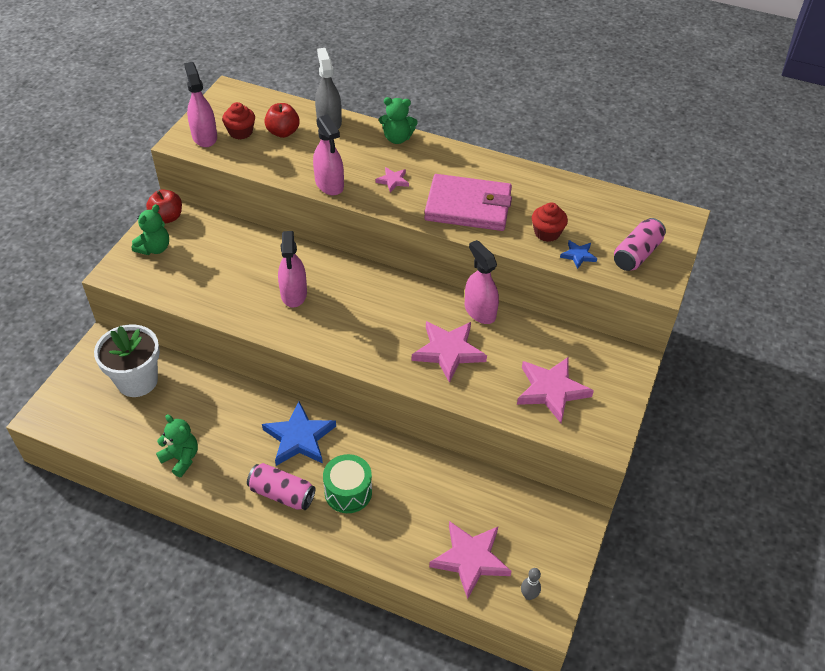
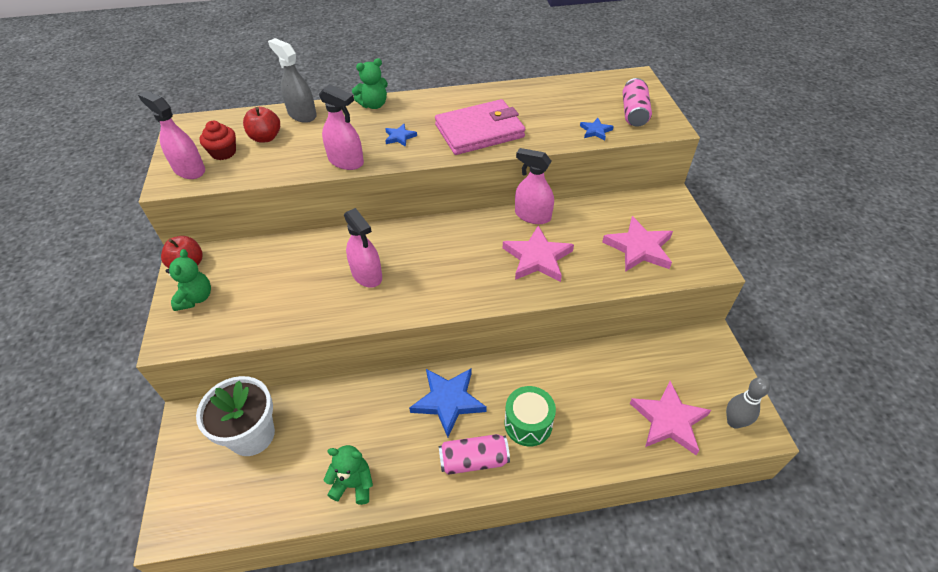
camera: 30 degrees left, 0 degrees up
pink star [375,167,409,192] -> blue star [385,123,417,147]
grey bowling pin [521,568,541,600] -> grey bowling pin [726,377,770,429], size x1.54
red cupcake [532,202,568,242] -> none

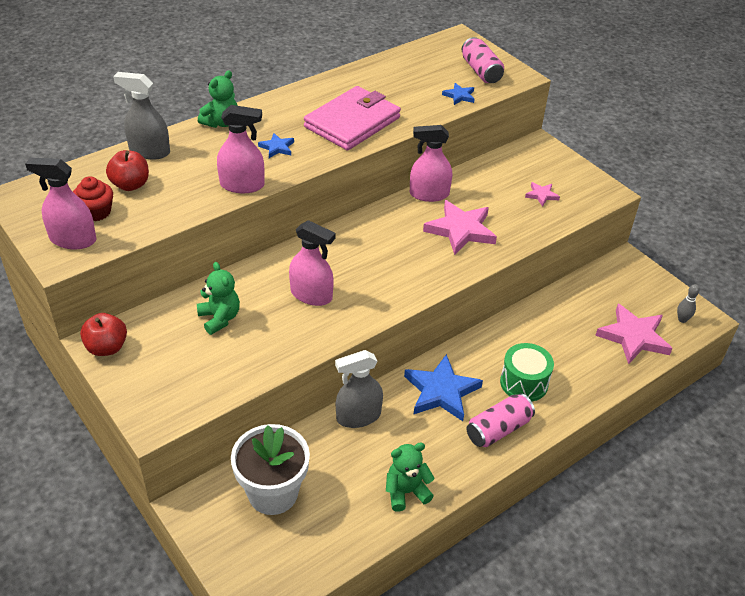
camera: 30 degrees left, 5 degrees down
green teddy bear [166,249,211,311] -> green teddy bear moved to [197,262,240,335]
pink star [602,216,673,272] -> pink star [525,182,560,207], size x0.49
grey bowling pin [726,377,770,429] -> grey bowling pin [677,284,700,323], size x0.65
none -> grey spray bottle [335,350,383,428]

